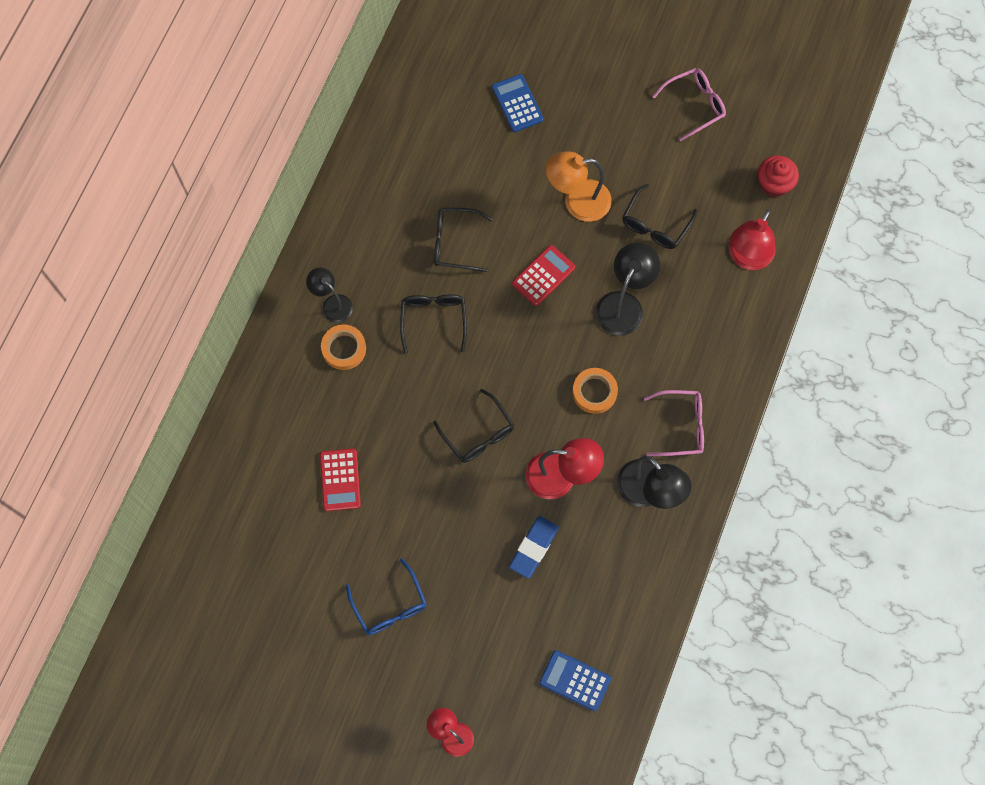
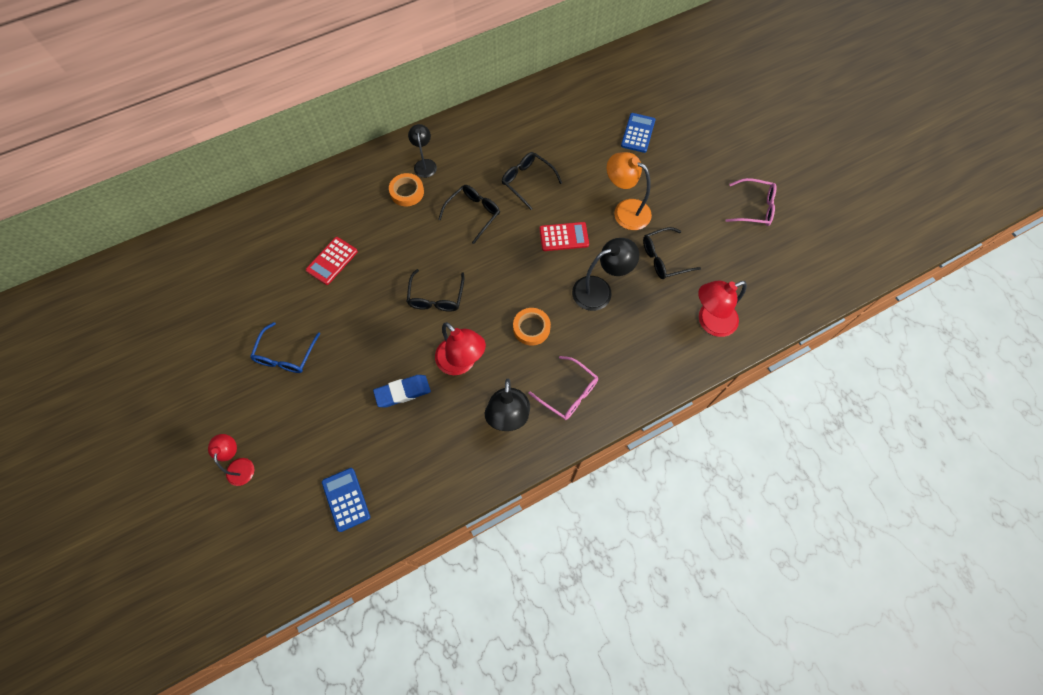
camera: 40 degrees right, 5 degrees down
red cupcake [758,155,799,197] -> none

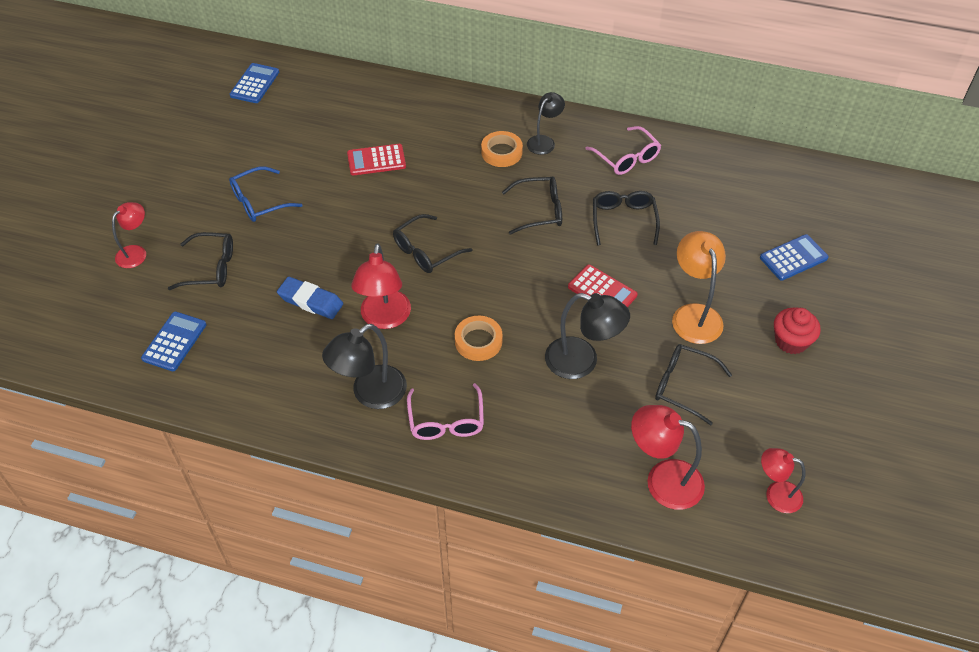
camera: 45 degrees right, 15 degrees down
pink glasses [726,178,776,226] -> pink glasses moved to [585,126,661,175]
none -> black glasses [168,232,233,290]
none -> blue calculator [230,63,279,103]
none -> red lamp [761,448,806,513]
none -> red cupcake [774,308,821,354]

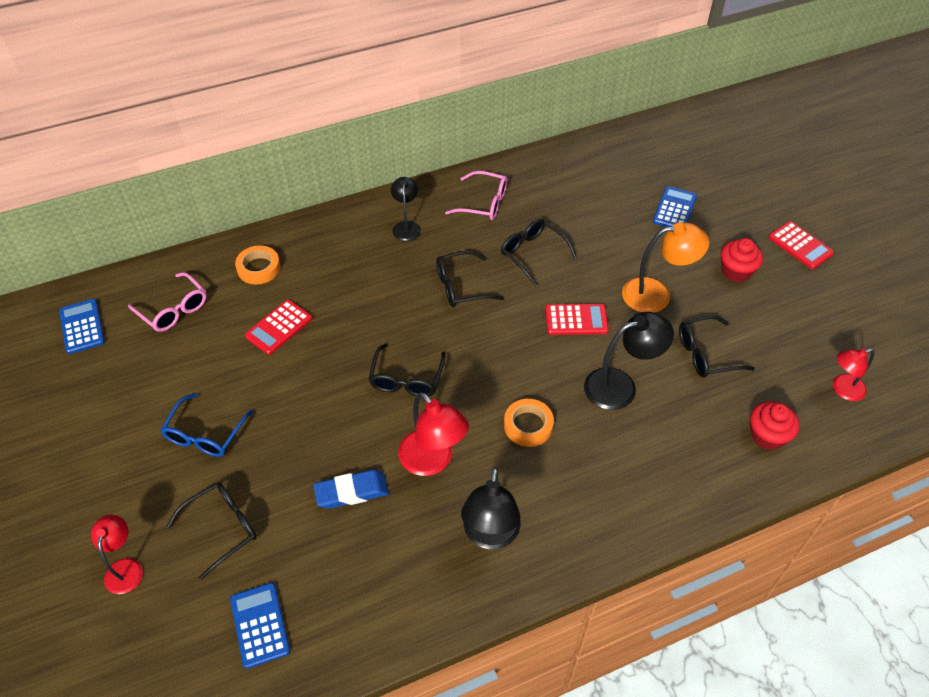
camera: 40 degrees left, 0 degrees up
pink glasses [407,383,484,440] -> pink glasses moved to [128,272,207,332]
orange tape [481,131,523,167] -> orange tape moved to [235,245,280,284]
black glasses [502,176,562,235] -> black glasses turned 150 degrees counterclockwise [436,251,504,307]
red lamp [631,405,705,510] -> red cupcake [750,401,800,450]
orange lamp [672,231,726,344] -> orange lamp turned 135 degrees clockwise [622,222,709,313]
none -> red calculator [769,221,834,269]

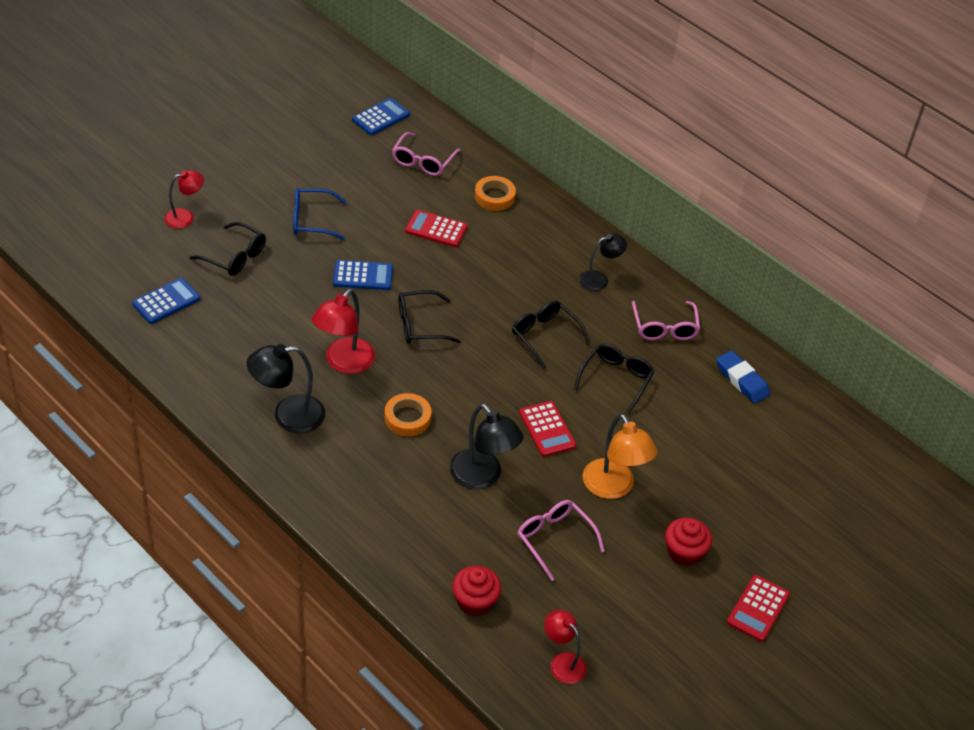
camera: 65 degrees right, 5 degrees down
blue eraser [313,470,389,509] -> blue eraser moved to [716,350,770,404]
blue calculator [653,186,697,227] -> blue calculator moved to [333,260,393,290]
black glasses [679,315,755,378] -> pink glasses [517,500,605,581]

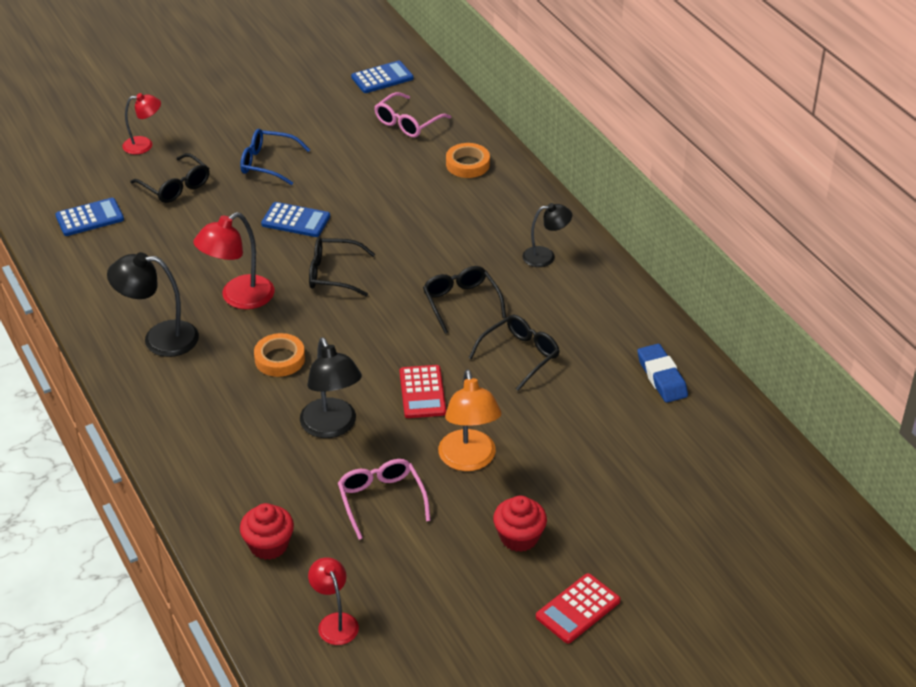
camera: 20 degrees right, 5 degrees down
red calculator [405,210,468,247] -> none
pink glasses [632,301,700,340] -> none

